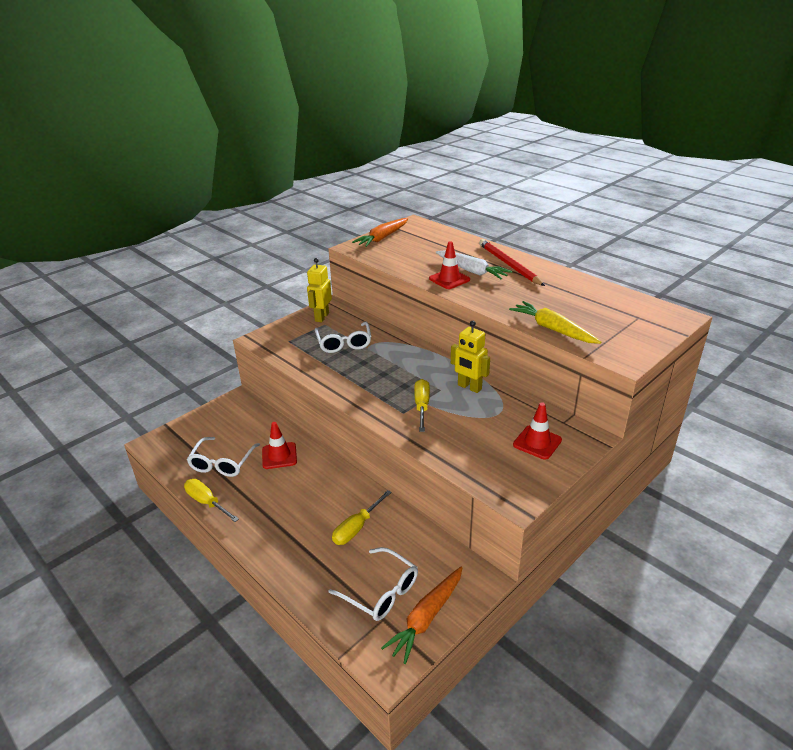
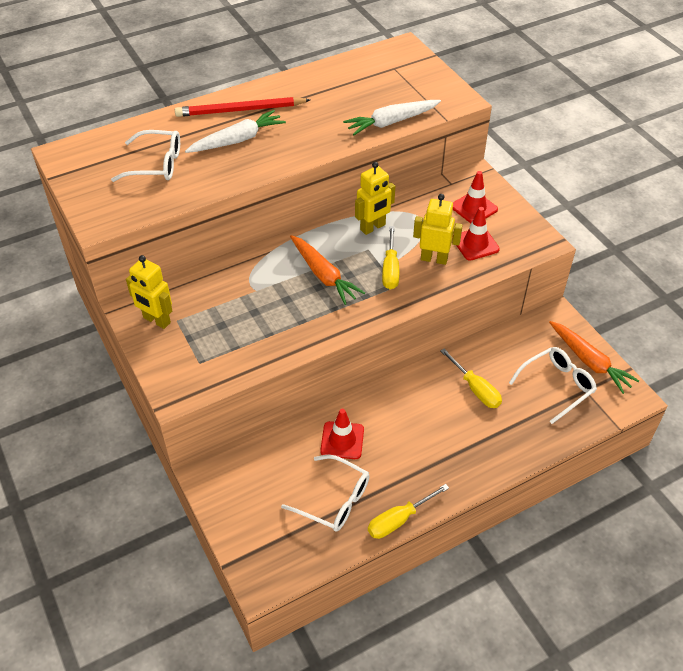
camera: 75 degrees left, 15 degrees up
white glasses [315,322,371,353] -> white glasses moved to [111,130,180,182]
orange carrot [352,218,408,247] -> orange carrot moved to [290,235,365,305]
yellow screwdriver [414,379,430,432] -> yellow screwdriver turned 105 degrees counterclockwise [382,226,399,290]
red traffic cone [429,241,470,289] -> red traffic cone moved to [452,207,500,261]
yellow carrot [509,301,601,344] -> white carrot [343,100,441,135]
none -> yellow robot [413,194,463,265]

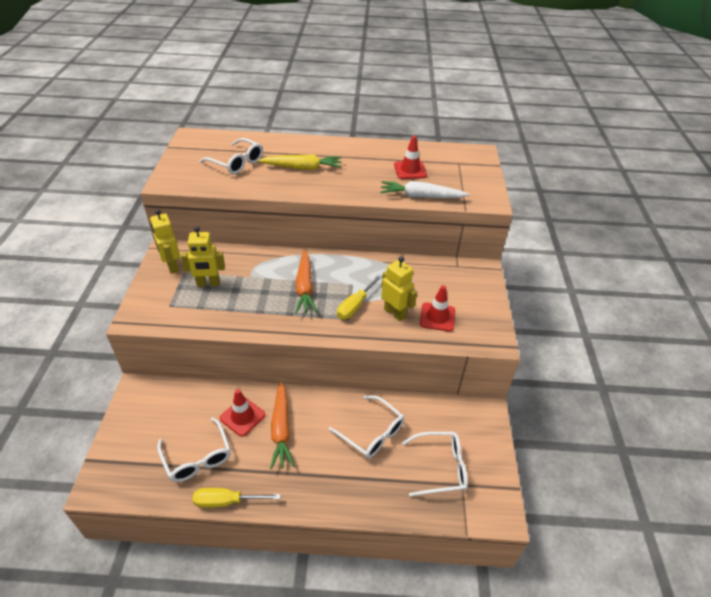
camera: 30 degrees right, 5 degrees down
red pencil [175,97,310,117] -> none
white carrot [185,110,286,153] -> yellow carrot [258,154,342,170]
yellow robot [355,162,395,235] -> yellow robot moved to [181,226,225,287]
yellow screwdriver [440,348,502,408] -> white glasses [329,395,405,458]
red traffic cone [453,171,498,223] -> red traffic cone moved to [394,136,427,179]
orange carrot [549,321,639,394] -> orange carrot moved to [270,381,295,469]

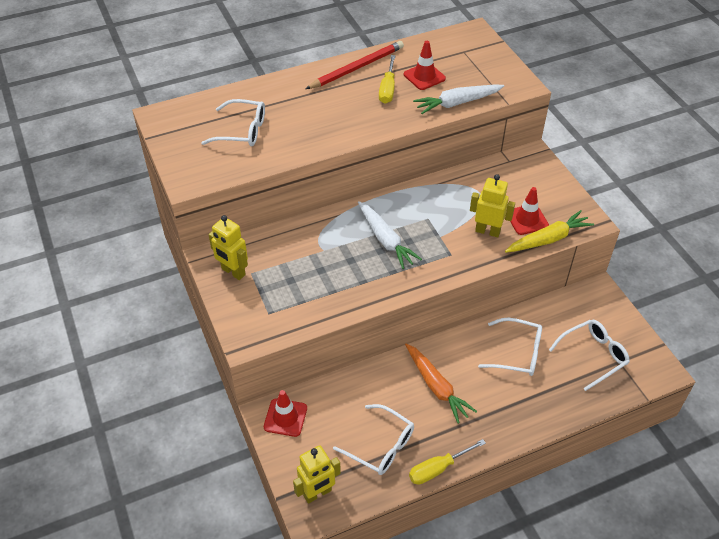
camera: 25 degrees left, 5 degrees up
yellow robot [181,226,225,287] -> yellow robot moved to [293,445,341,504]
red traffic cone [220,389,265,437] -> red traffic cone moved to [264,390,307,437]
yellow carrot [258,154,342,170] -> yellow carrot moved to [505,210,594,253]
orange carrot [295,250,317,314] -> white carrot [358,201,422,269]
yellow screwdriver [337,274,382,319] -> yellow screwdriver moved to [379,55,396,103]
none -> red pencil [306,41,404,89]

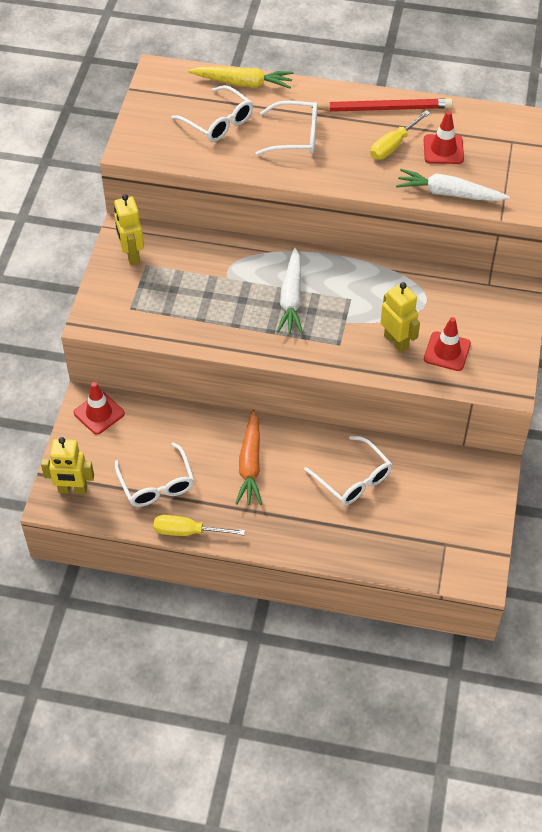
camera: 35 degrees right, 5 degrees up
yellow carrot [505,210,594,253] -> yellow carrot moved to [188,66,294,89]
white glasses [549,320,630,391] -> white glasses moved to [256,101,318,155]

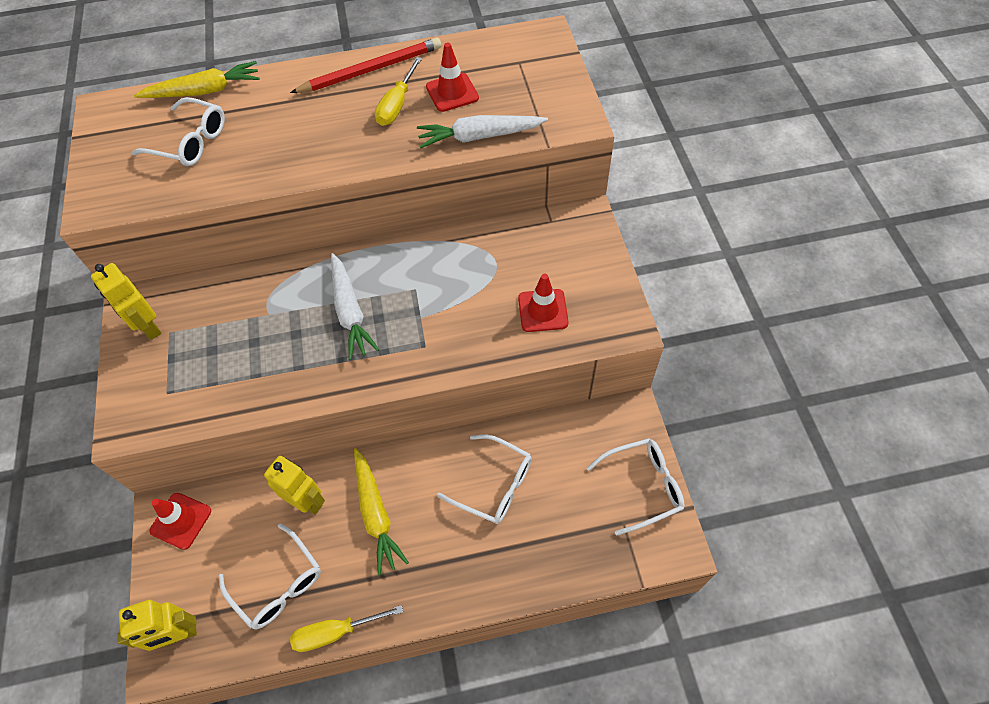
camera: 20 degrees left, 5 degrees up
orange carrot [235,409,262,505] -> yellow carrot [354,448,409,575]
white glasses [256,101,318,155] -> white glasses moved to [587,438,685,536]
yellow robot [380,282,420,353] -> yellow robot moved to [264,456,325,515]

